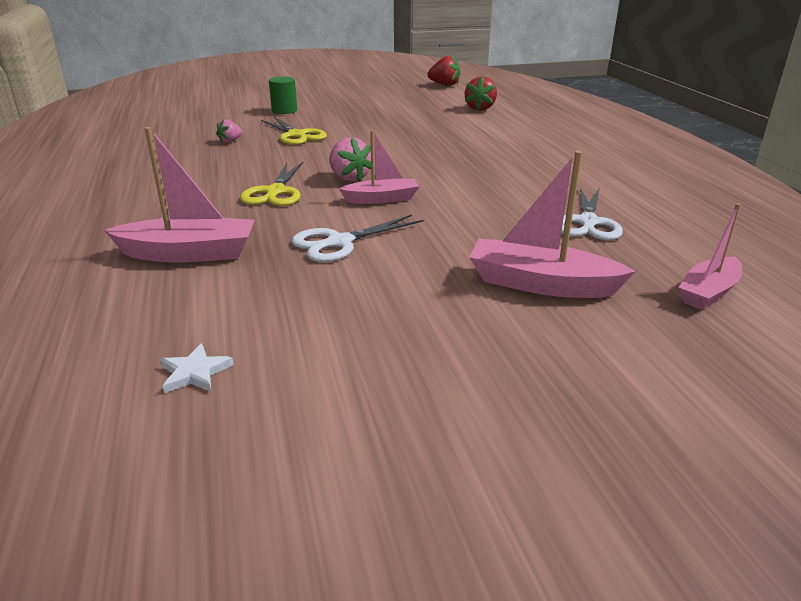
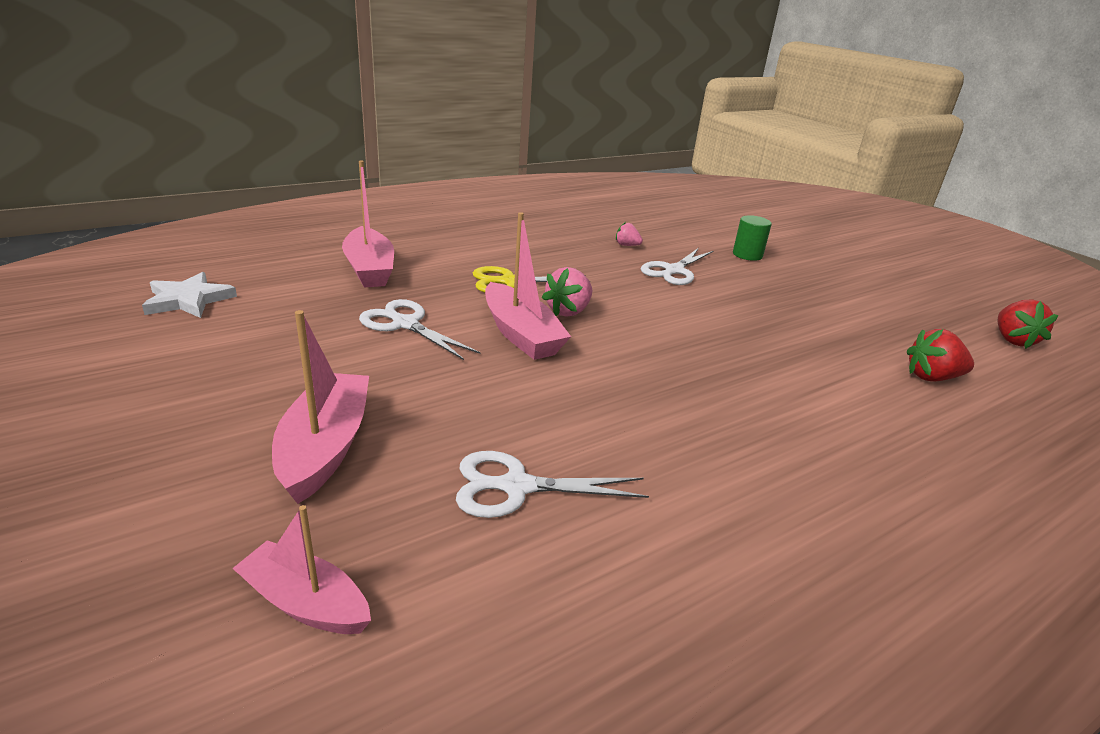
camera: 70 degrees right, 0 degrees up
white star [160,343,234,393] -> white star [142,272,237,318], size x1.66
yellow scissors [261,117,327,145] -> white scissors [641,248,713,285]
pink boat [339,130,420,204] -> pink boat [485,212,571,360], size x1.53

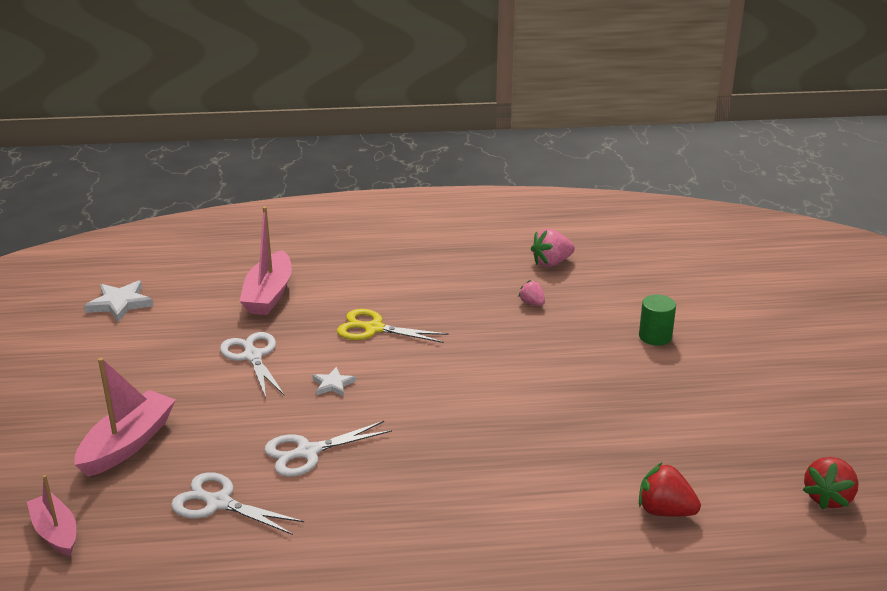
camera: 30 degrees right, 0 degrees up
pink boat [485,212,571,360] -> white star [312,367,356,396]
pink strawberry [542,267,592,317] -> pink strawberry moved to [531,229,575,267]
white scissors [641,248,713,285] -> white scissors moved to [264,421,392,477]

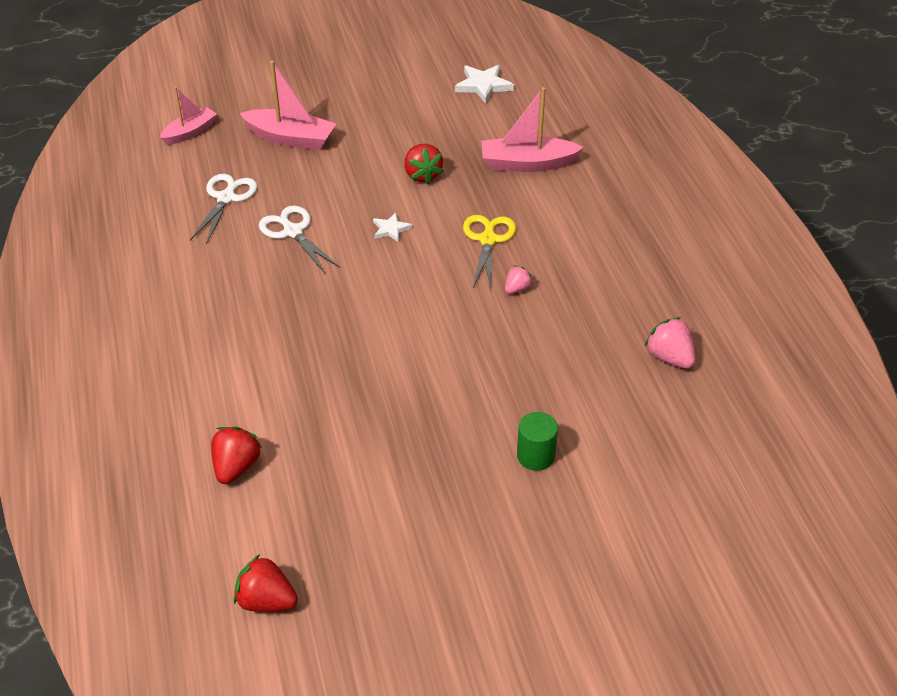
camera: 80 degrees right, 15 degrees up
white scissors [220,332,284,398] -> red strawberry [404,144,444,184]
pink strawberry [518,280,545,306] -> pink strawberry moved to [505,265,533,294]

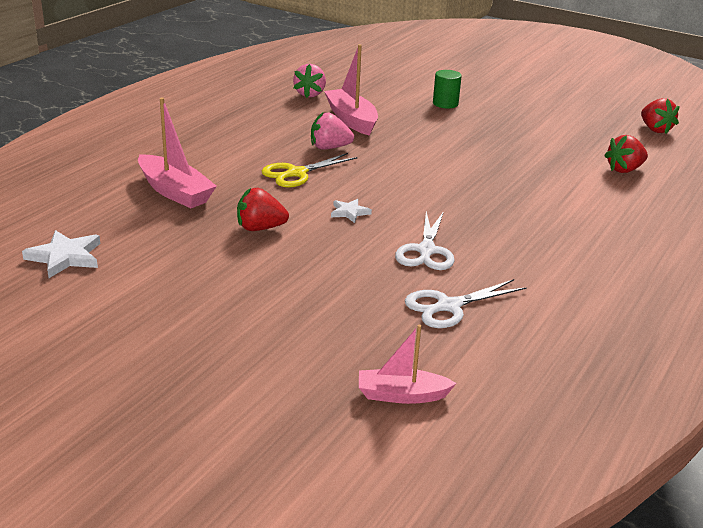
camera: 135 degrees left, 15 degrees down
pink boat [240,60,336,150] -> pink boat moved to [324,44,378,136]
red strawberry [404,144,444,184] -> red strawberry turned 120 degrees counterclockwise [237,188,289,231]
pink strawberry [505,265,533,294] -> pink strawberry [311,113,354,150], size x1.65

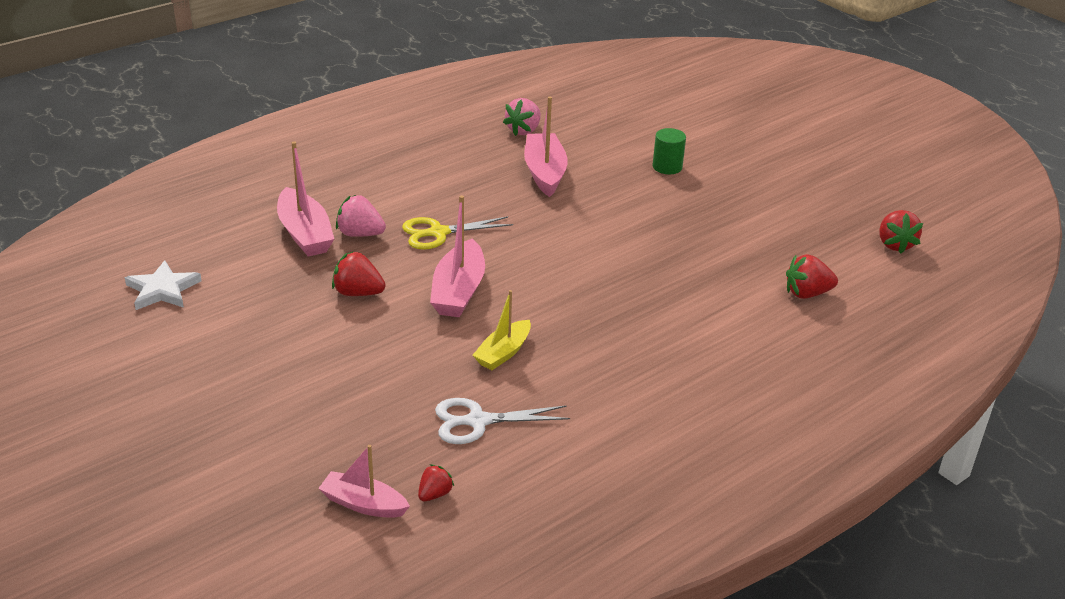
camera: 20 degrees right, 5 degrees up
pink strawberry [311,113,354,150] -> pink strawberry moved to [336,195,386,237]
white star [331,199,372,223] -> pink boat [430,195,485,317]
white scissors [395,211,455,270] -> yellow boat [473,290,531,370]
none -> red strawberry [418,464,454,501]

